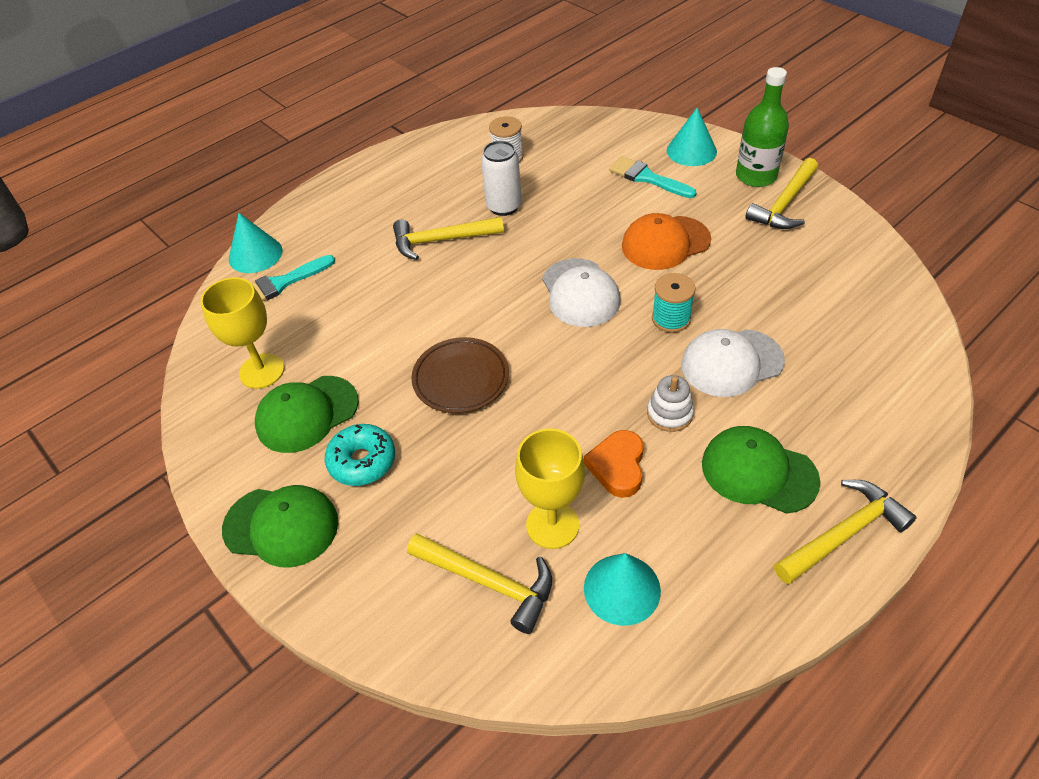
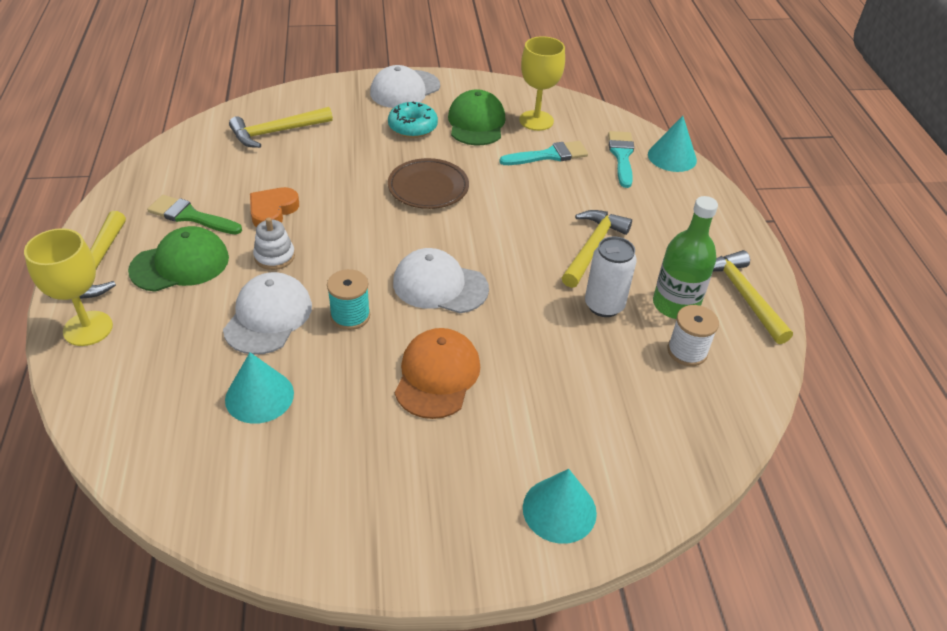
camera: 120 degrees right, 5 degrees down
green cap [222,485,338,567] -> white cap [370,65,440,108]
yellow goblet [515,429,585,549] -> yellow goblet moved to [24,228,113,346]
orange heart [584,430,644,498] -> orange heart turned 105 degrees counterclockwise [250,187,299,227]
turquoise cone [584,553,661,626] -> turquoise cone moved to [225,352,294,424]
turquoise brush [609,156,697,198] -> turquoise brush moved to [499,141,588,165]
green bottle [736,67,789,187] -> green bottle moved to [653,196,718,319]
yellow hammer [746,158,818,229] -> yellow hammer moved to [713,250,793,344]
none -> green brush [147,195,242,234]

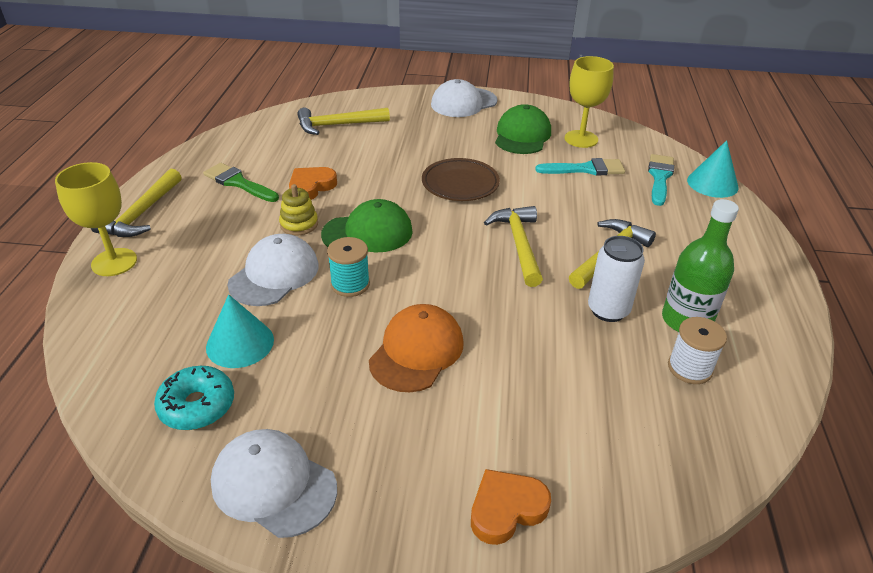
camera: 15 degrees right, 5 degrees down
green cap [128,226,229,292] -> green cap moved to [321,199,413,252]
white stacking toy [253,217,295,270] -> yellow stacking toy [279,184,318,235]
turquoise donut [388,101,438,138] -> turquoise donut moved to [154,366,234,430]
white cap [393,248,489,313] -> white cap moved to [211,429,337,538]
turquoise cone [523,469,597,544] -> orange heart [471,469,551,545]
yellow hammer [713,250,793,344] -> yellow hammer moved to [484,206,543,287]

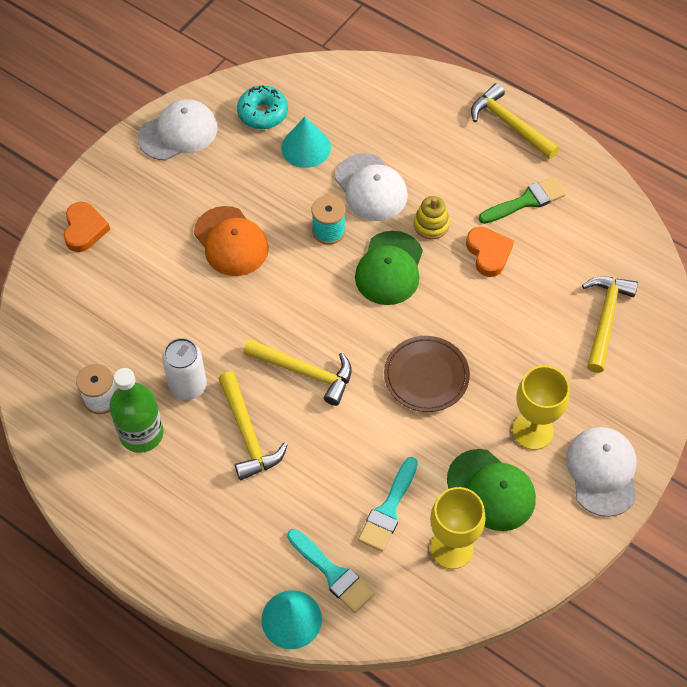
camera: 120 degrees right, 20 degrees up
yellow goblet [55,162,137,276] -> yellow goblet moved to [512,366,570,450]

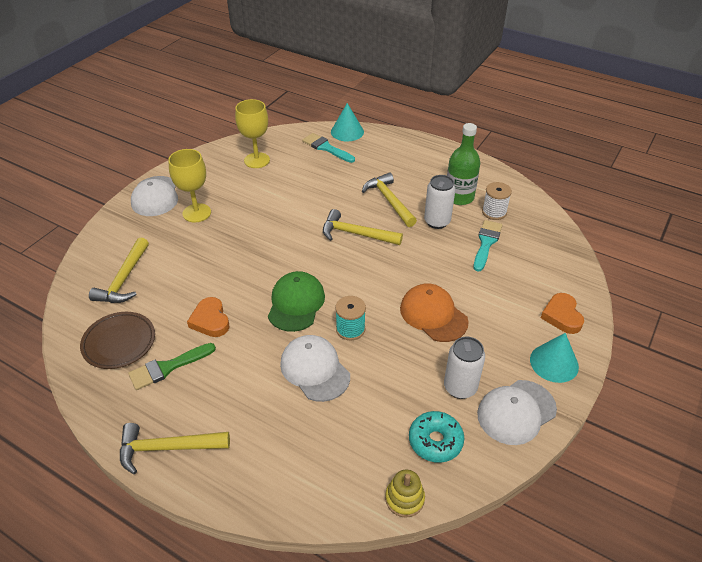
camera: 175 degrees right, 15 degrees down
turquoise cone [281,117,331,168] -> turquoise cone moved to [530,333,579,383]
turquoise brush [358,457,418,552] -> turquoise brush moved to [473,220,502,272]
brown plate [384,336,470,412] -> brown plate moved to [80,312,155,369]
yellow stacking toy [414,196,450,239] -> yellow stacking toy moved to [385,470,425,518]
green cap [447,449,536,531] -> none
yellow hammer [471,83,559,159] -> yellow hammer turned 135 degrees clockwise [120,423,230,474]
none -> white can [444,336,485,399]

